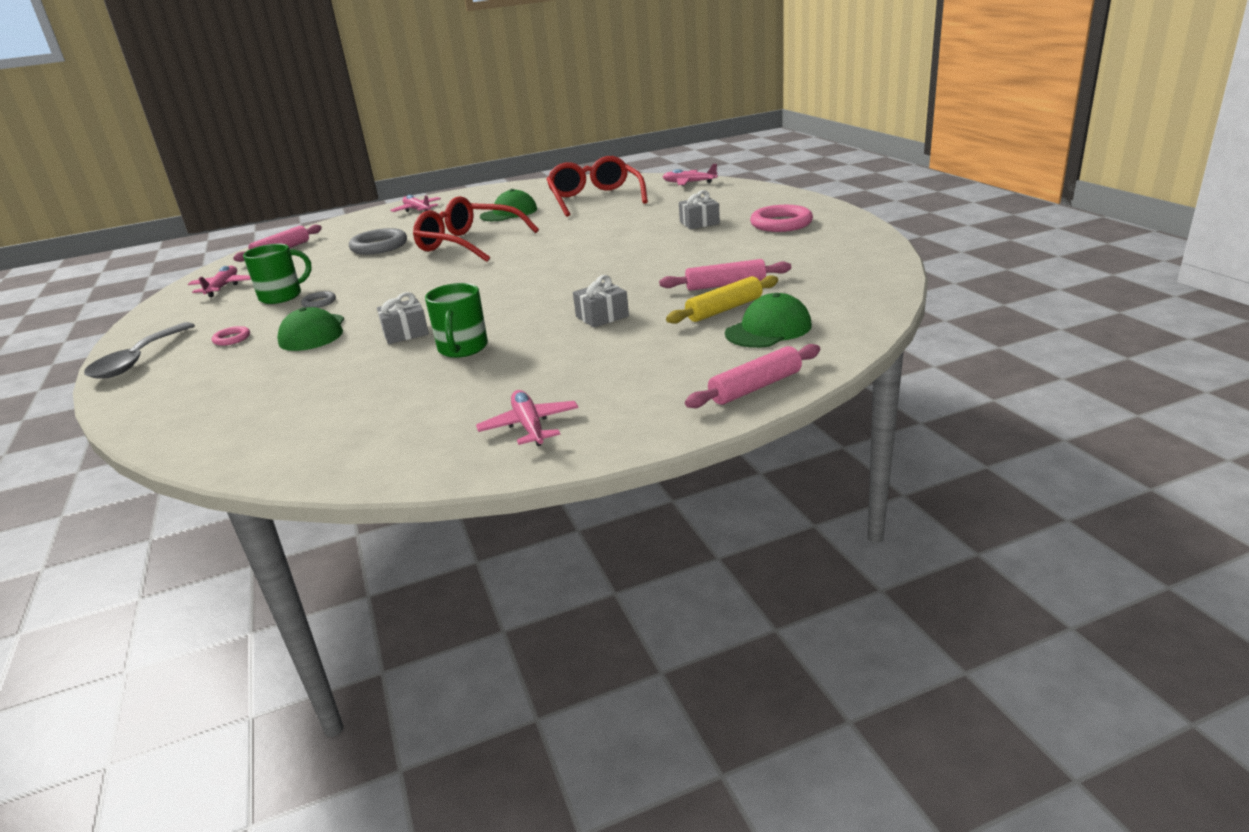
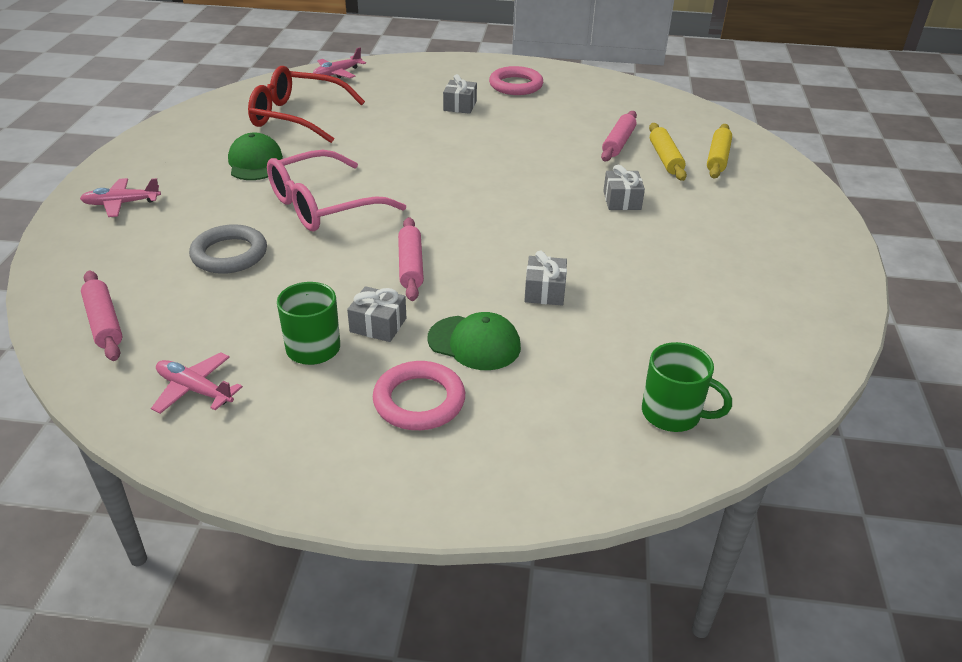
camera: 65 degrees left, 10 degrees up
grey spoon [84,322,195,379] -> none
pink ring [212,326,250,346] -> pink ring [373,361,465,430], size x2.02
grey ring [301,291,336,308] -> grey gift [347,286,406,342]
red glasses [413,196,539,262] -> pink glasses [267,150,406,231]
green mug [425,283,488,358] -> green mug moved to [642,342,732,432]
pink plane [476,390,578,446] -> none
pink rolling pin [685,344,820,408] -> pink rolling pin moved to [398,217,424,301]
green cap [725,293,812,348] -> yellow rolling pin [707,124,732,179]

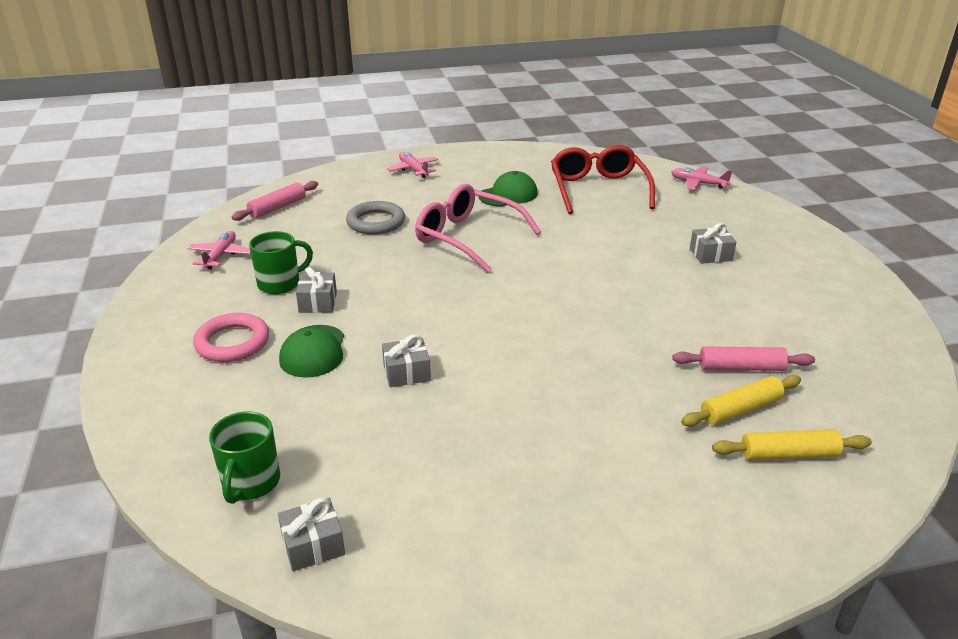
camera: 70 degrees right, 5 degrees down
pink rolling pin [398,217,424,301] -> none
pink ring [489,66,543,95] -> none
grey gift [603,165,645,210] -> grey gift moved to [278,498,345,571]

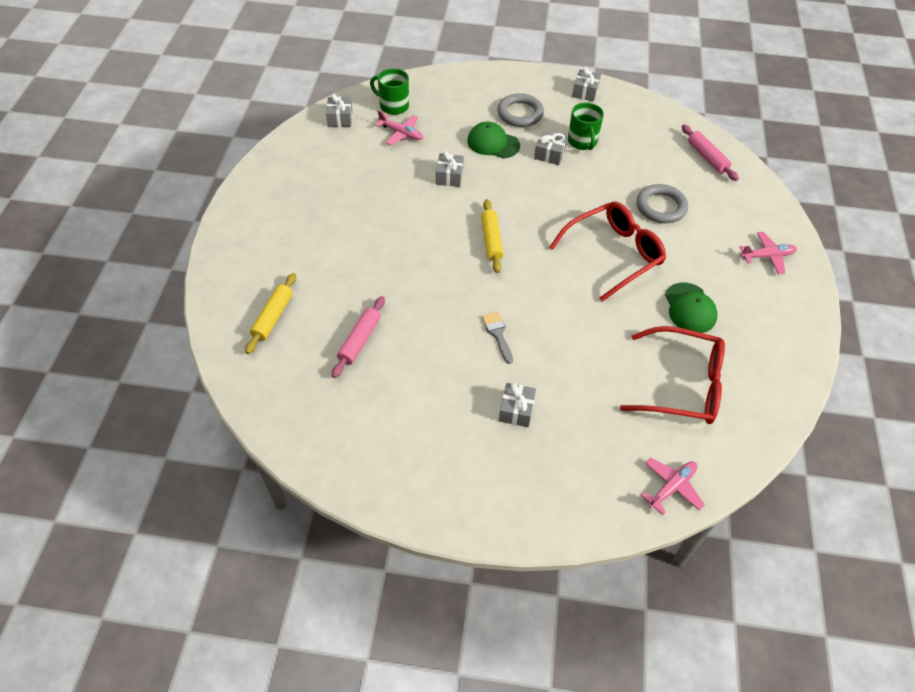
camera: 110 degrees right, 20 degrees up
pink plane [188,231,251,269] -> pink plane moved to [375,110,423,145]
pink ring [193,313,269,362] -> grey ring [497,93,544,127]
pink glasses [415,184,541,273] -> red glasses [549,202,666,302]
yellow rolling pin [681,375,801,427] -> yellow rolling pin moved to [481,199,503,273]
none -> grey brush [482,312,513,364]
none -> grey gift [572,67,601,101]

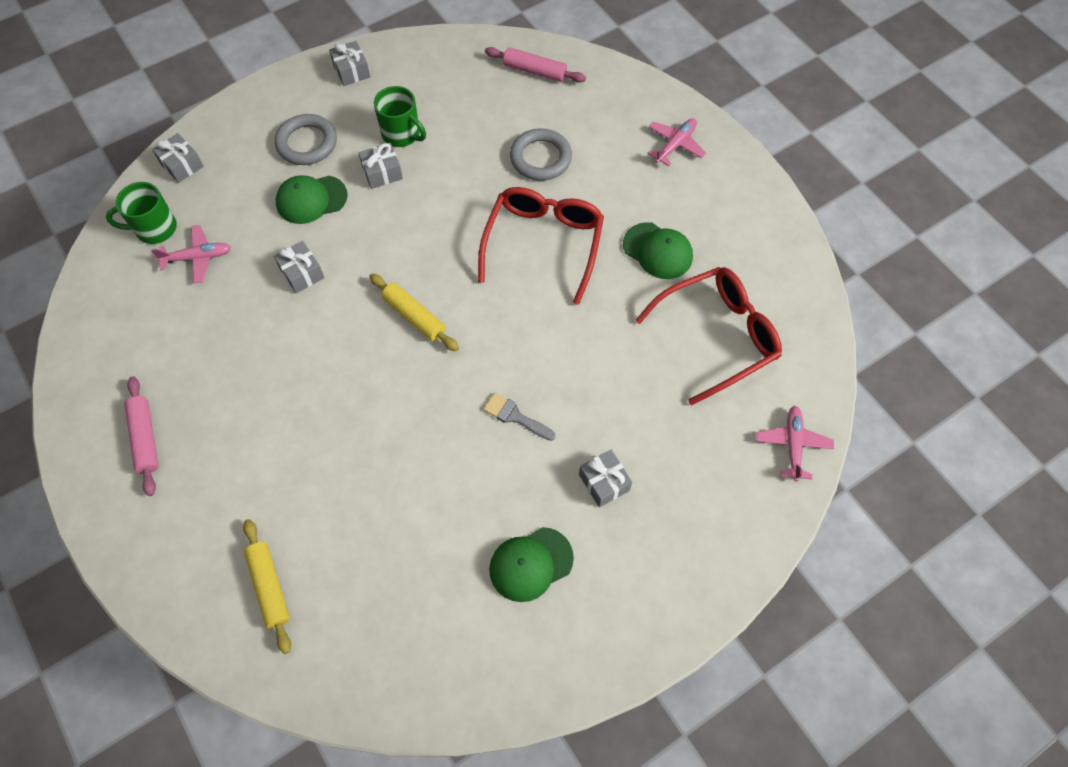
camera: 40 degrees left, 10 degrees up
grey gift [326,94,352,127] -> grey gift moved to [152,133,204,183]
pink rolling pin [332,296,385,378] -> pink rolling pin moved to [124,376,159,496]
none -> green cap [489,527,574,602]

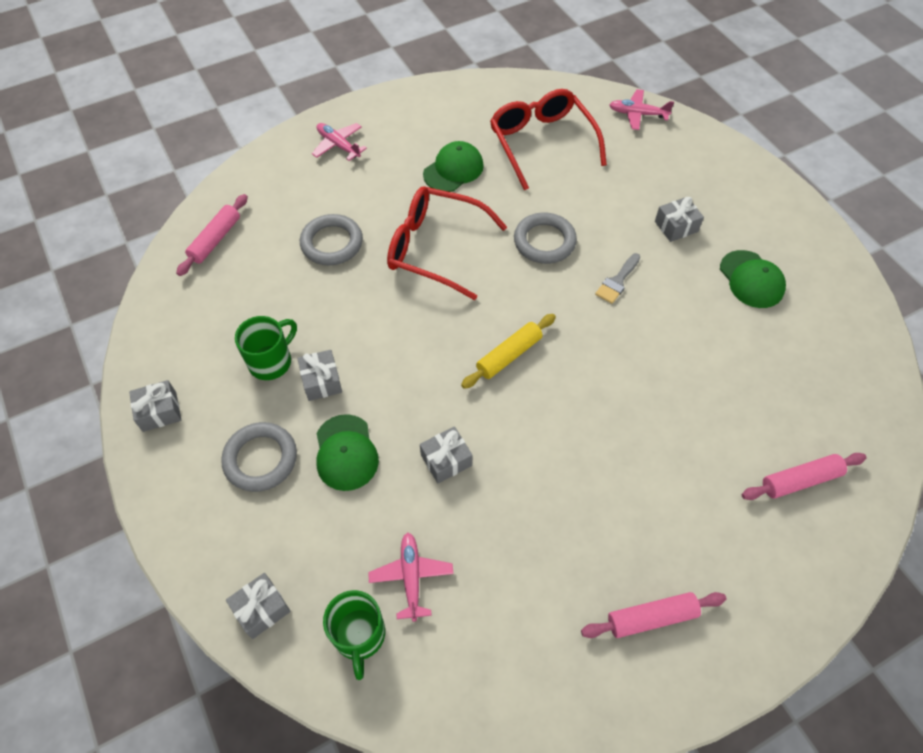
camera: 85 degrees left, 5 degrees down
yellow rolling pin [243,519,291,654] -> pink rolling pin [742,453,867,500]
none -> grey ring [514,213,577,264]

